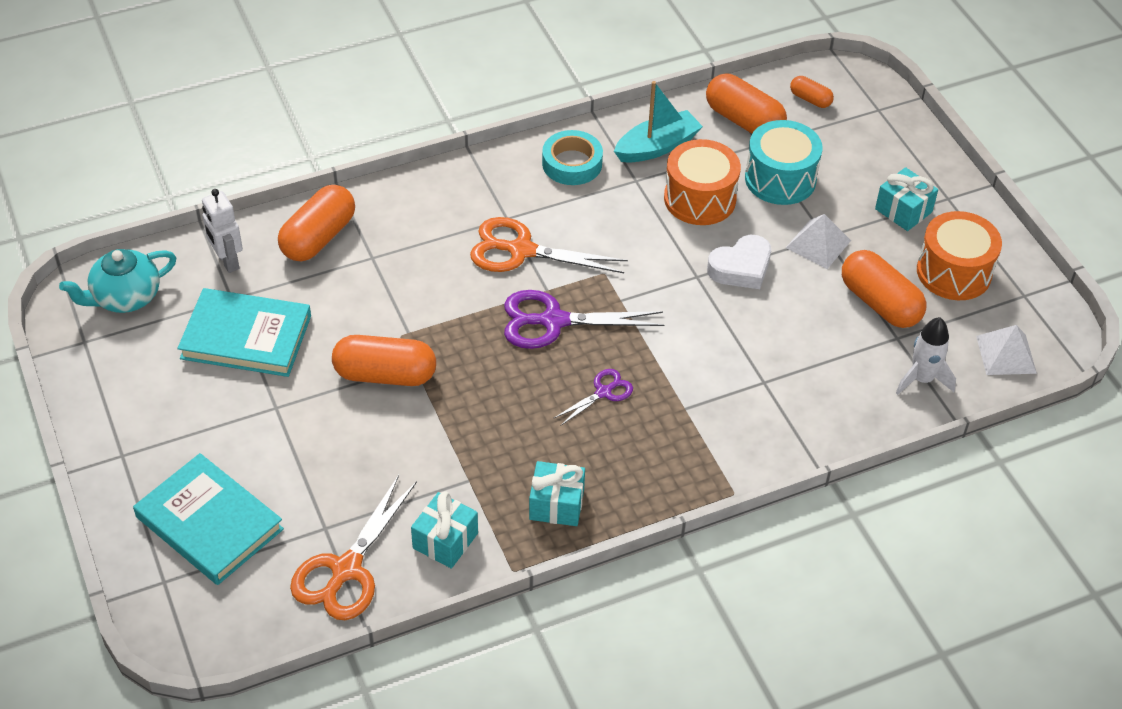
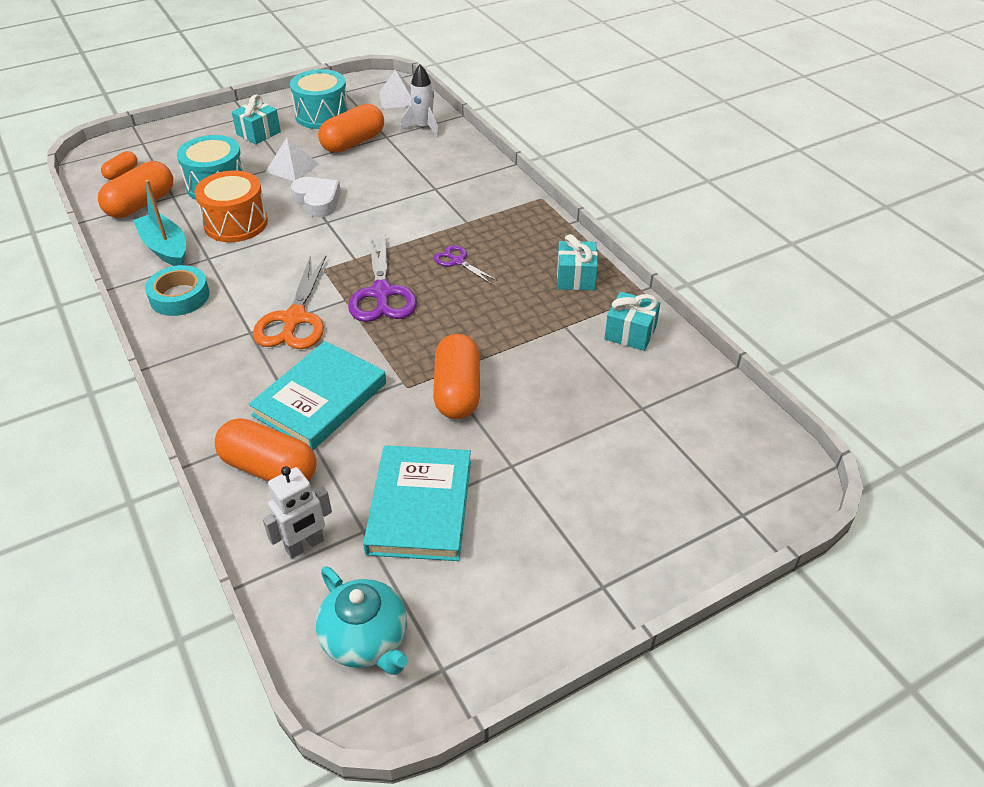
camera: 95 degrees left, 5 degrees down
turquoise book [133,453,284,585] -> turquoise book moved to [248,341,386,450]
orange scissors [290,475,417,620] -> none
orange drum [917,211,1002,300] -> turquoise drum [290,69,349,129]

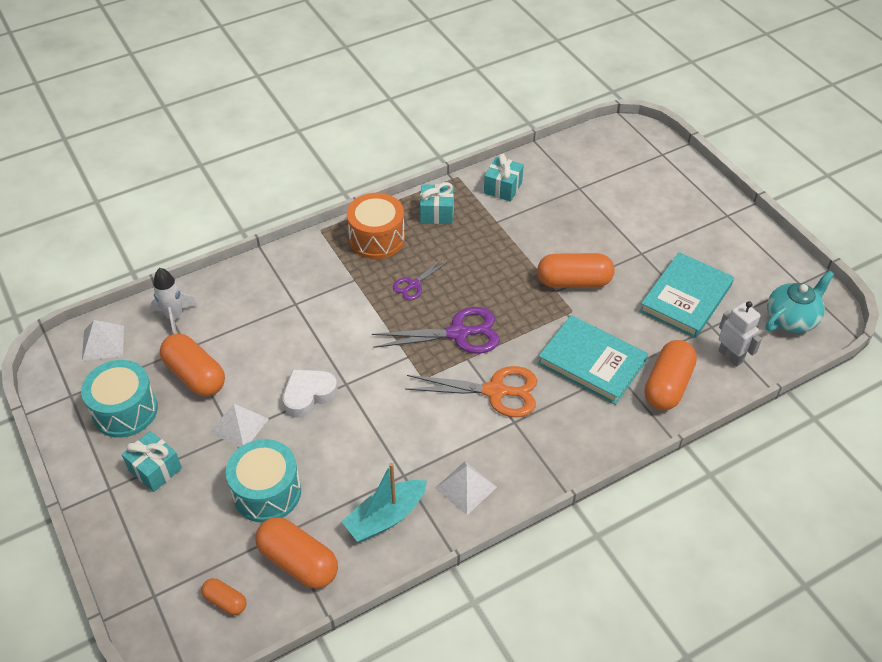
camera: 90 degrees left, 5 degrees up
turquoise tape [145,265,210,316] -> white pyramid [435,461,497,515]
orange drum [194,171,268,242] -> orange drum moved to [347,193,405,259]
turquoise book [363,445,471,561] -> turquoise book turned 60 degrees counterclockwise [639,252,734,338]

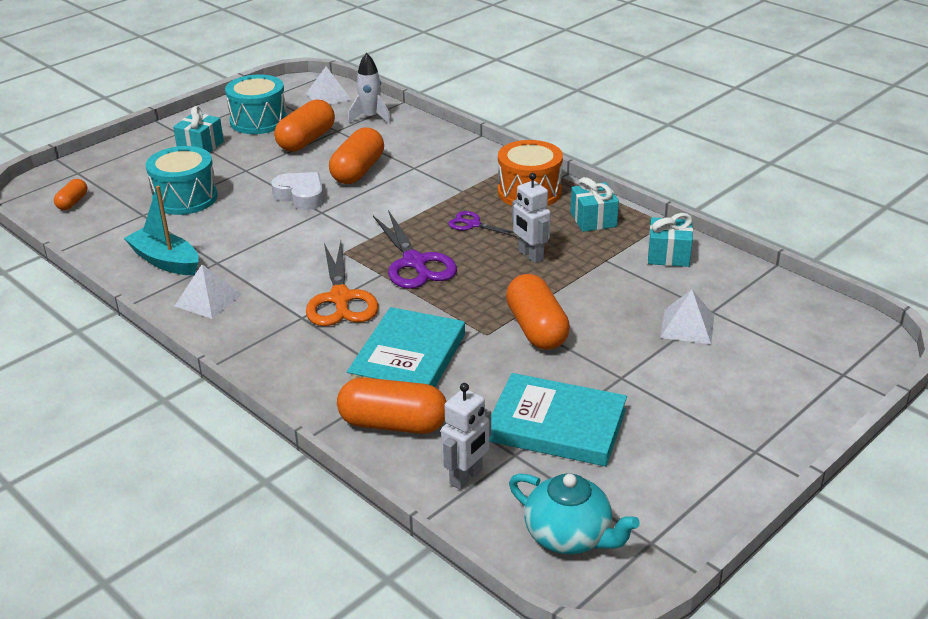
camera: 75 degrees right, 15 degrees down
white pyramid [210,402,269,448] -> white pyramid moved to [660,290,714,344]
orange capsule [255,517,338,589] -> orange capsule moved to [329,128,384,184]
none -> white robot [512,173,551,263]

